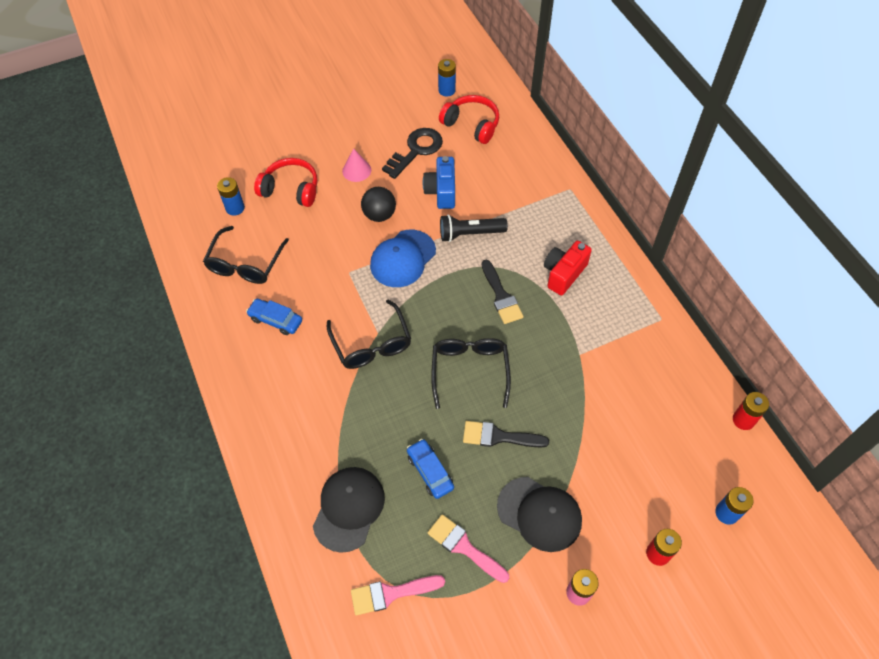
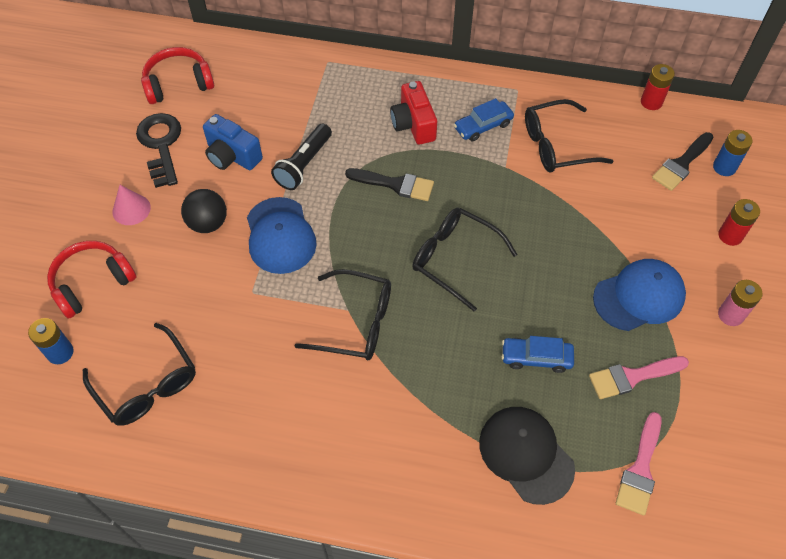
camera: 55 degrees left, 0 degrees up
blue car [246,299,302,335] -> blue car moved to [454,98,514,141]
blue battery [438,59,456,96] -> none
black brush [463,421,549,447] -> black brush moved to [652,132,714,191]
black cap [497,477,582,552] -> blue cap [593,259,686,331]
none -> black glasses [525,99,614,173]

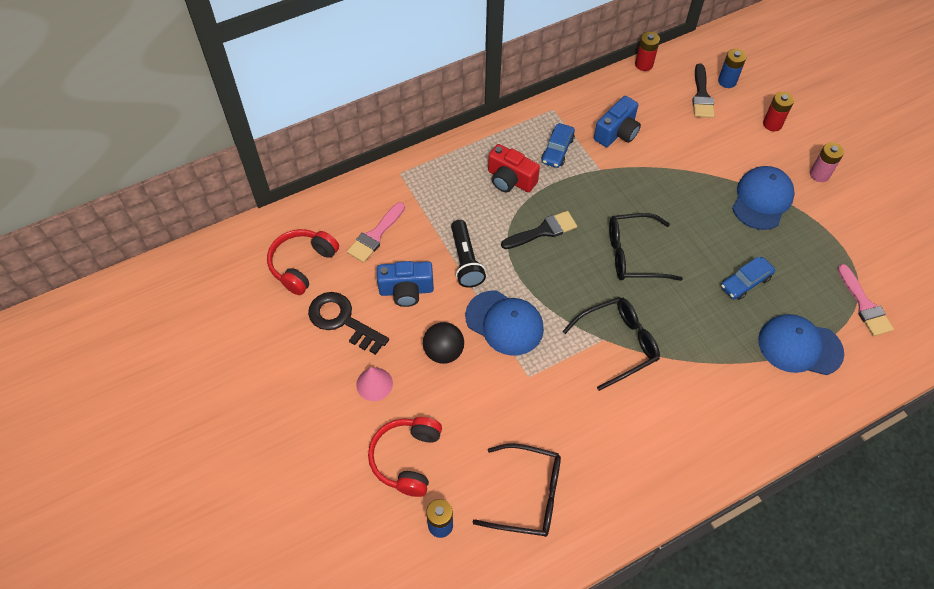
camera: 40 degrees left, 0 degrees up
black cap [479,407,575,505] -> blue cap [758,314,844,375]
black glasses [525,99,614,173] -> blue camera [594,96,641,147]
pink brush [589,356,689,399] -> pink brush moved to [347,202,405,263]

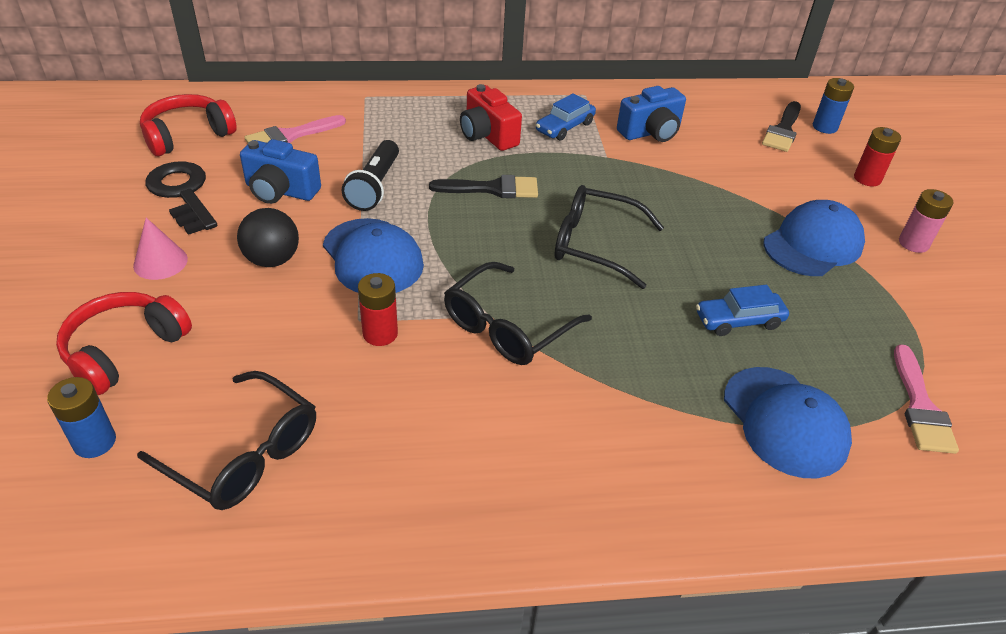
camera: 20 degrees right, 15 degrees down
black glasses [563,297,660,391] -> black glasses turned 135 degrees clockwise [444,262,592,365]
red battery [635,32,660,71] -> red battery moved to [358,273,398,346]
blue cap [758,314,844,375] -> blue cap turned 150 degrees counterclockwise [724,367,852,478]

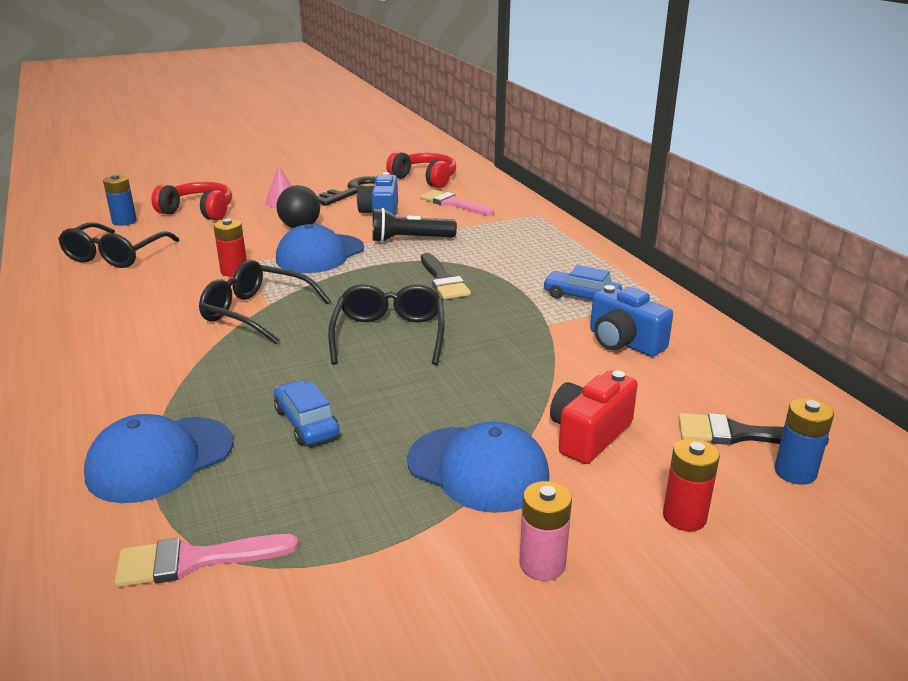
camera: 75 degrees right, 15 degrees down
red camera [460,84,522,151] -> red camera moved to [550,371,638,464]

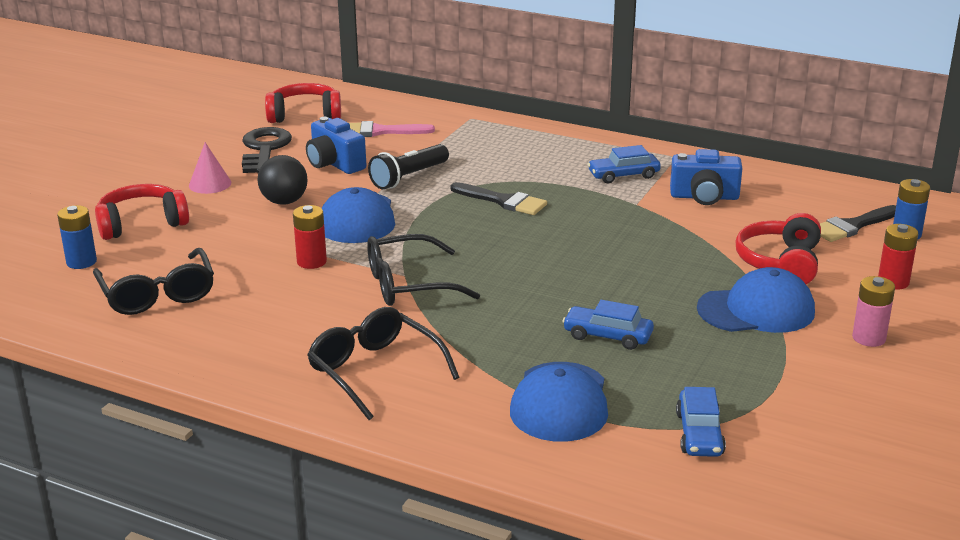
camera: 40 degrees left, 0 degrees up
pink brush [115,534,298,587] -> blue car [676,387,726,457]
black glasses [328,284,445,365] -> black glasses moved to [307,307,460,420]
red camera [550,371,638,464] -> red headphones [736,213,821,284]

